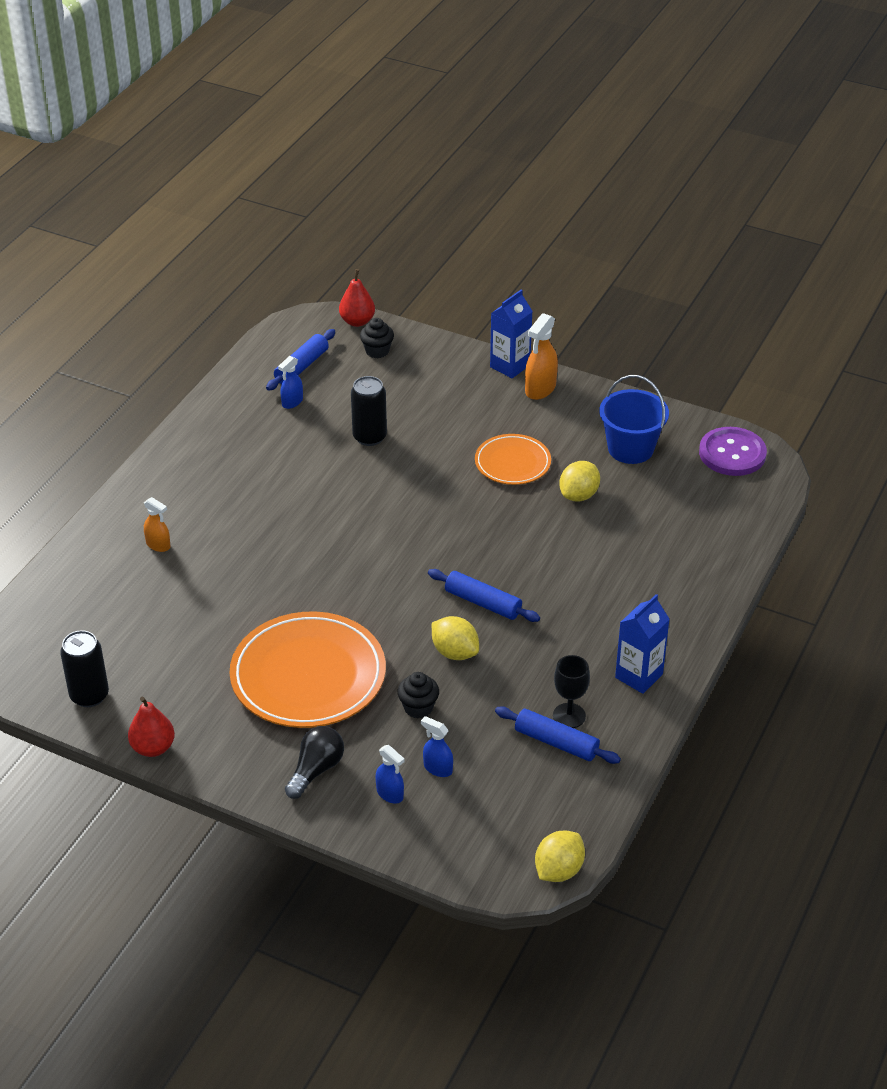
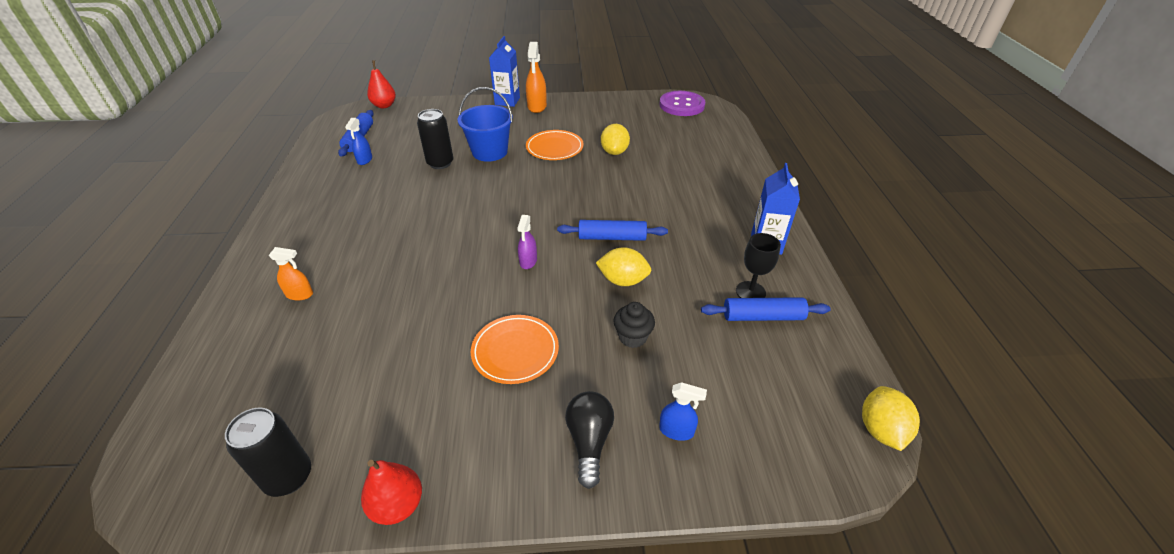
camera: 30 degrees left, 0 degrees up
orange plate [229,611,386,728] -> orange plate [471,315,559,384], size x0.55
black cupcake [360,318,394,358] -> none
blue spray bottle [421,716,453,777] -> none
blue bucket [599,375,669,464] -> blue bucket moved to [457,87,513,162]
none -> purple spray bottle [517,215,537,269]

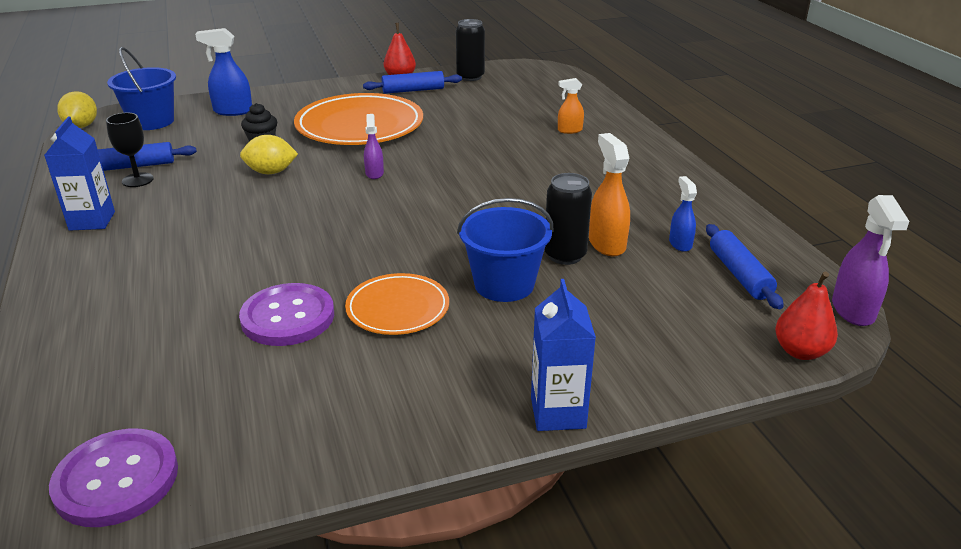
camera: 165 degrees right, 10 degrees down
orange plate [471,315,559,384] -> orange plate [294,93,423,145], size x1.81
orange spray bottle [526,42,547,113] -> orange spray bottle moved to [589,133,630,256]
blue rolling pin [557,220,668,241] -> blue rolling pin moved to [363,71,462,94]
black light bulb [565,391,614,489] -> none
yellow lemon [601,124,630,155] -> purple button [239,283,334,346]
blue spray bottle [659,382,707,441] -> blue spray bottle [195,28,252,116], size x1.61
none -> blue bucket [107,47,176,130]
none -> purple spray bottle [832,195,909,326]

